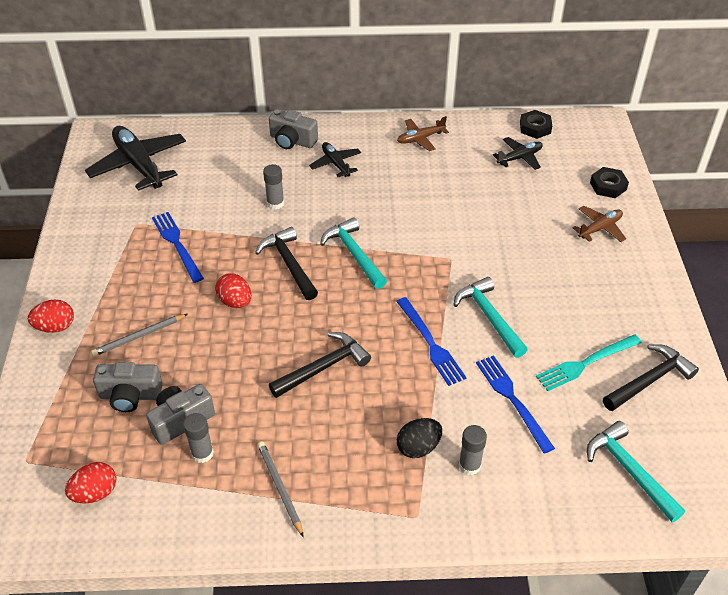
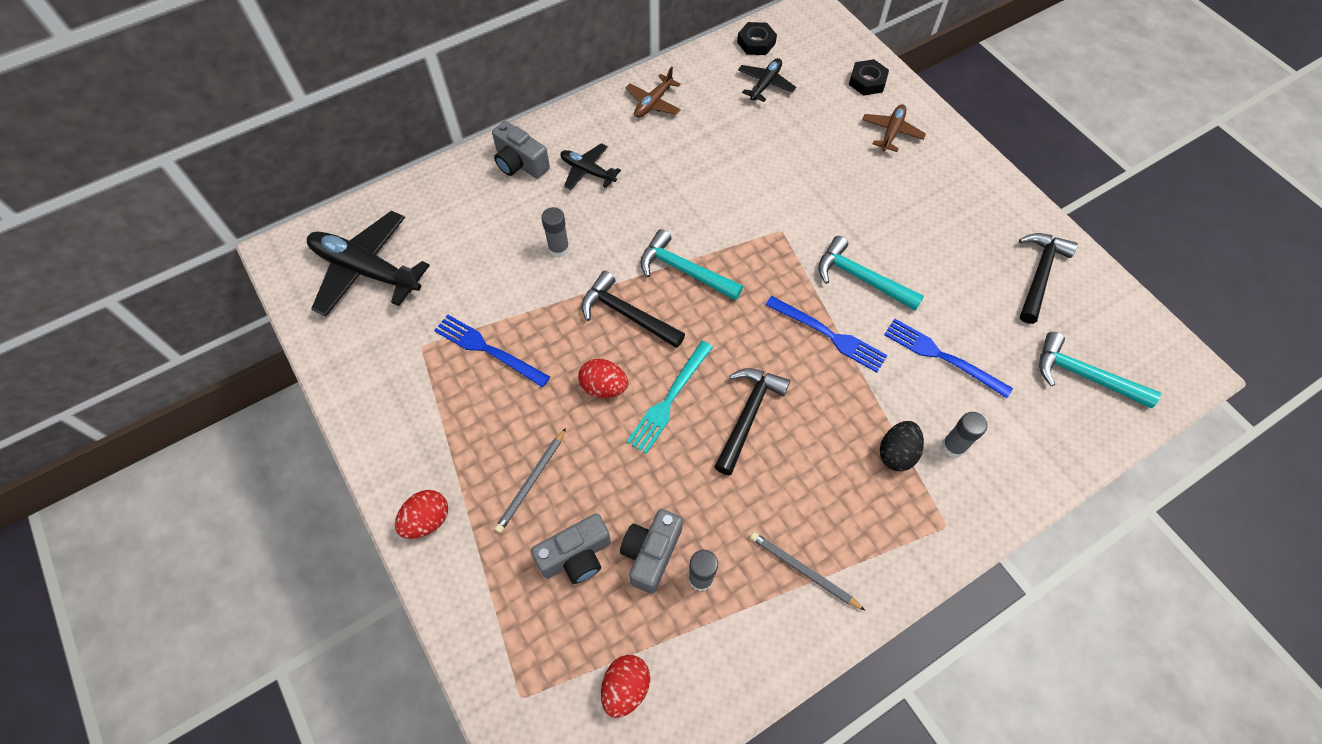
camera: 30 degrees left, 15 degrees up
grey camera [269,109,318,149] -> grey camera turned 45 degrees clockwise [492,121,550,179]
turquoise fork [536,334,642,391] -> turquoise fork moved to [627,341,713,454]

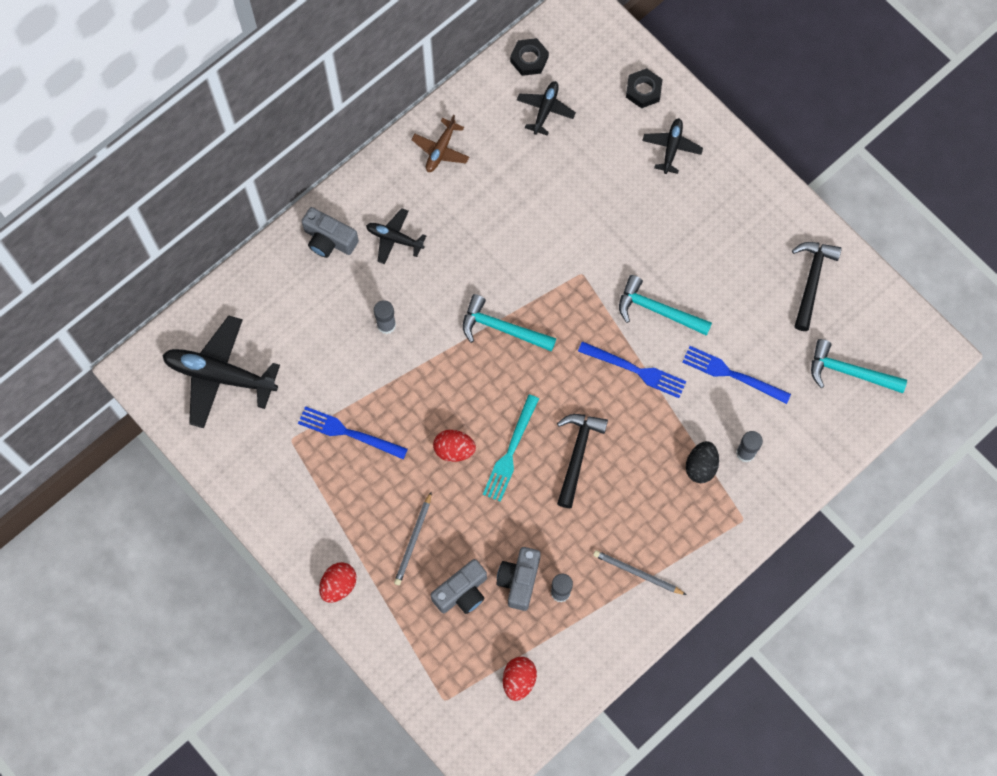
camera: 10 degrees left, 10 degrees up
black hammer [581,271,685,348] -> none
brown plane [862,104,926,152] -> black plane [642,118,703,174]

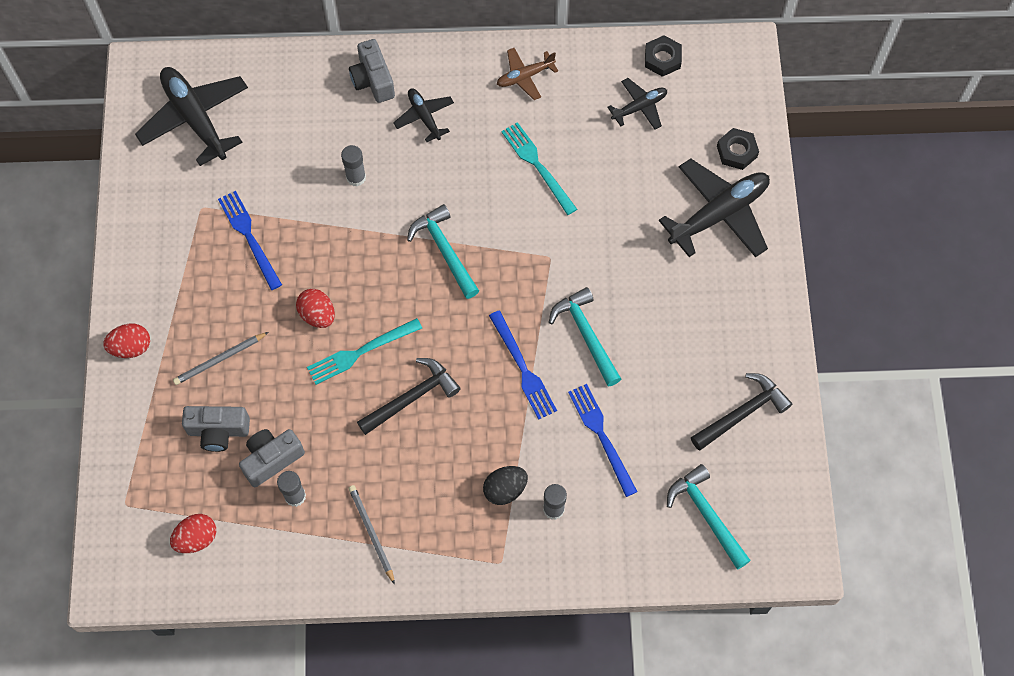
camera: 40 degrees right, 5 degrees down
black plane [642,118,703,174] -> black plane [659,158,770,257], size x1.87
none -> turquoise fork [501,122,577,215]

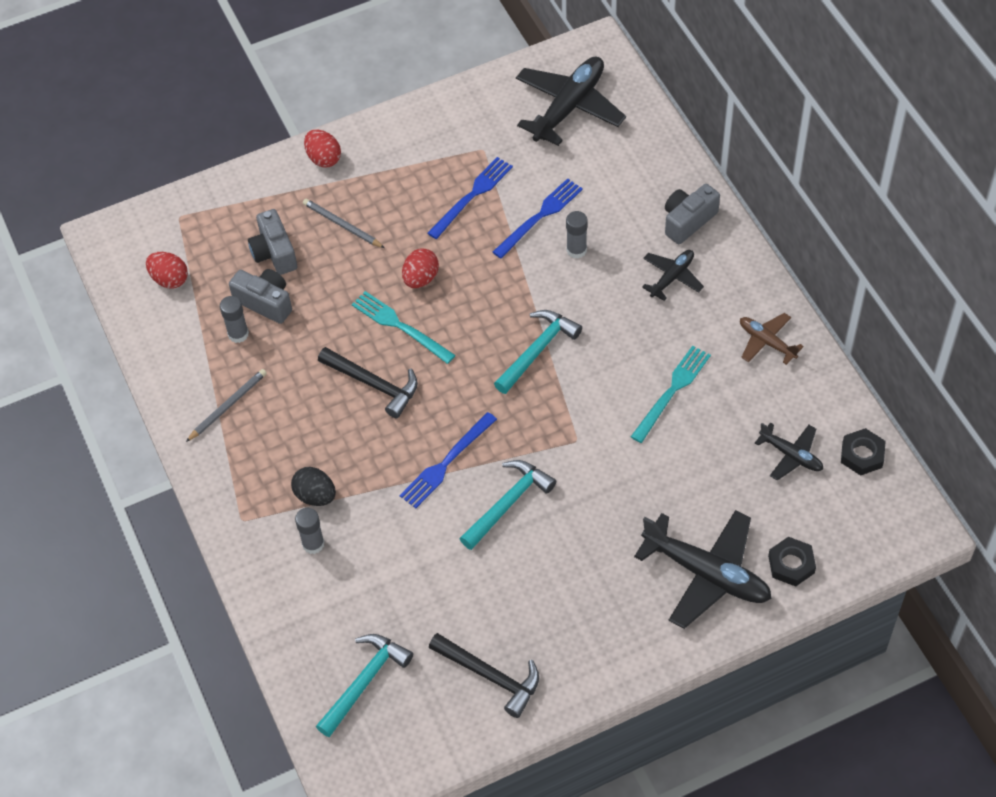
camera: 70 degrees right, 10 degrees down
blue fork [568,384,638,497] -> blue fork moved to [493,178,583,259]

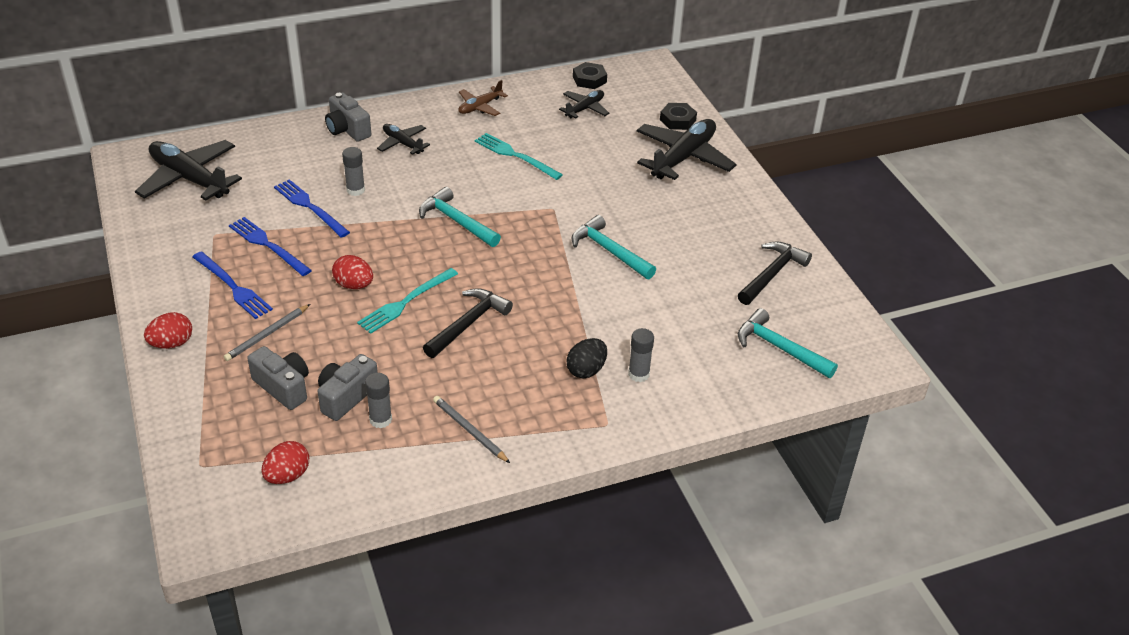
camera: 90 degrees left, 15 degrees down
grey camera [248,209,297,275] -> grey camera turned 120 degrees counterclockwise [247,346,309,410]
blue fork [399,412,497,508] -> blue fork moved to [192,251,273,319]

